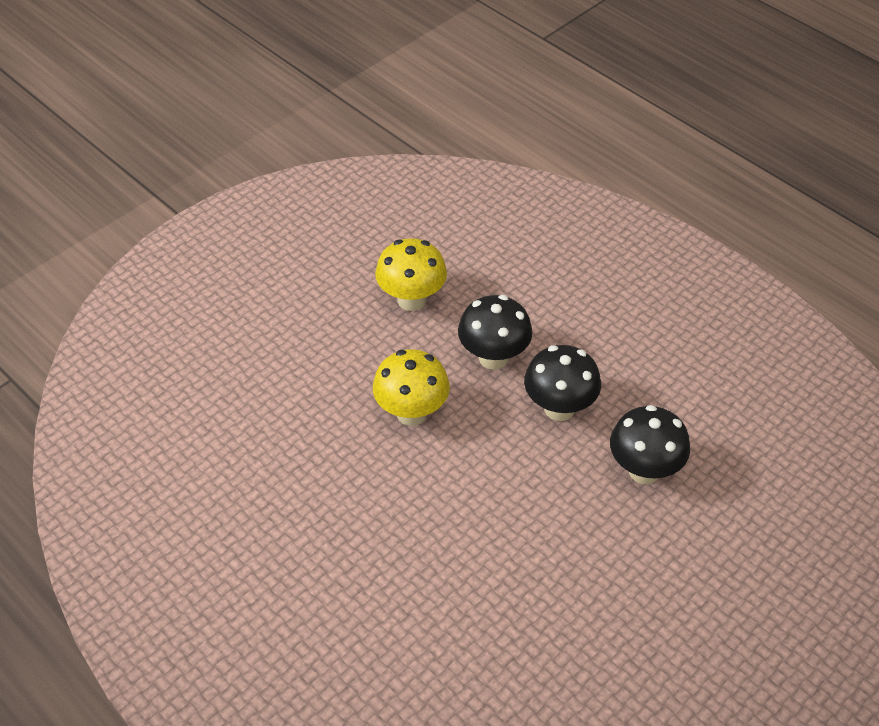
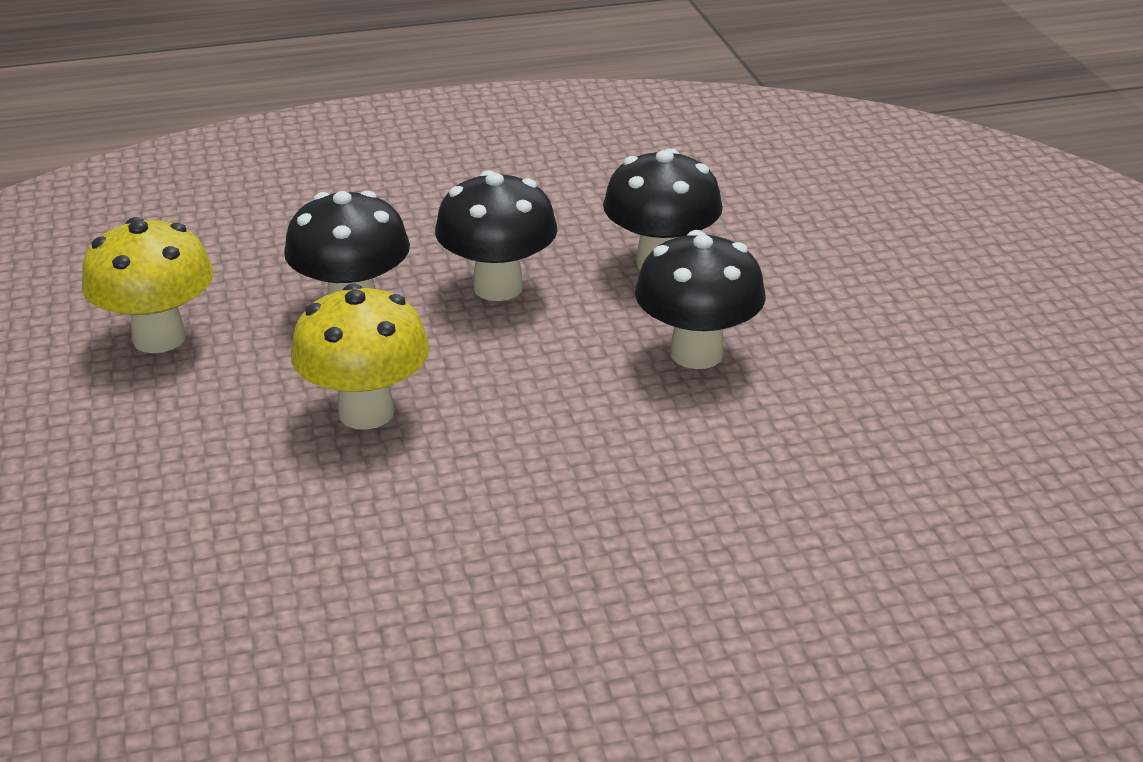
camera: 60 degrees left, 15 degrees down
none -> black mushroom [635,230,766,369]

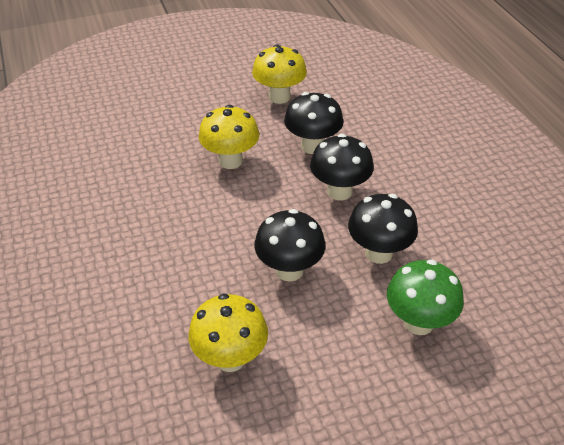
camera: 85 degrees right, 10 degrees up
none -> yellow mushroom [188,293,268,372]
none -> green mushroom [387,259,464,335]

